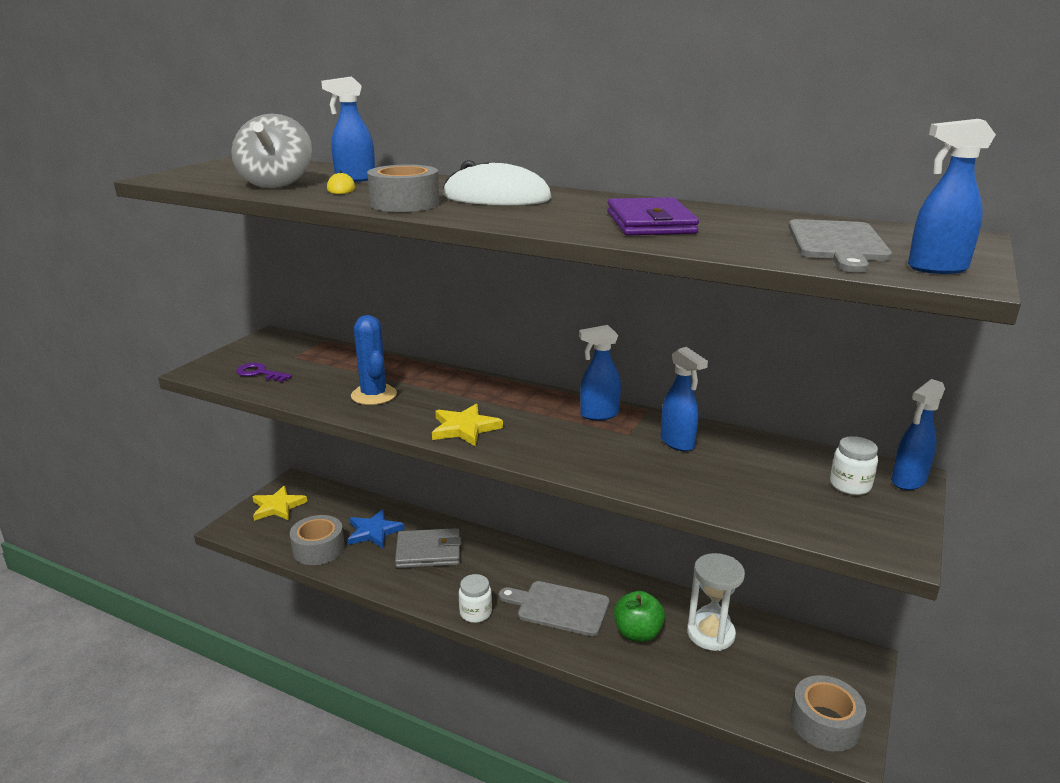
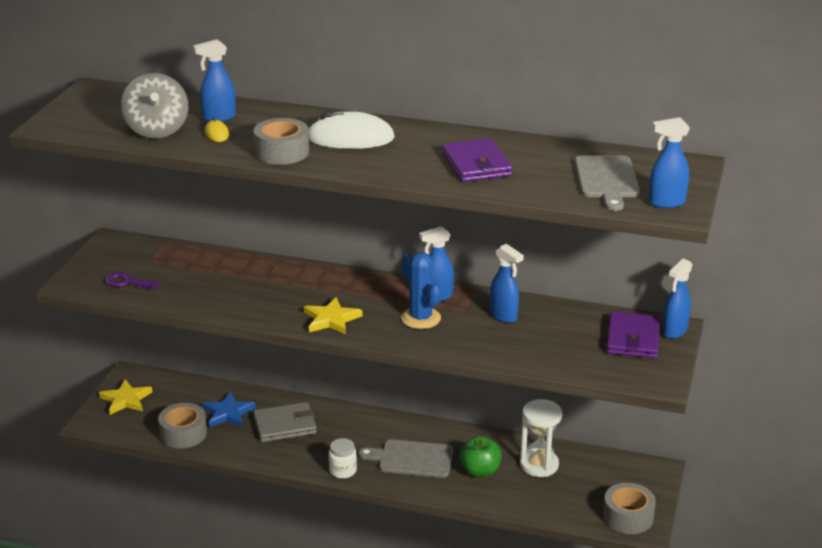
camera: 10 degrees left, 5 degrees up
blue cactus [351,315,397,405] -> blue cactus moved to [401,252,441,329]
white jar [830,436,878,495] -> purple wallet [606,312,660,358]

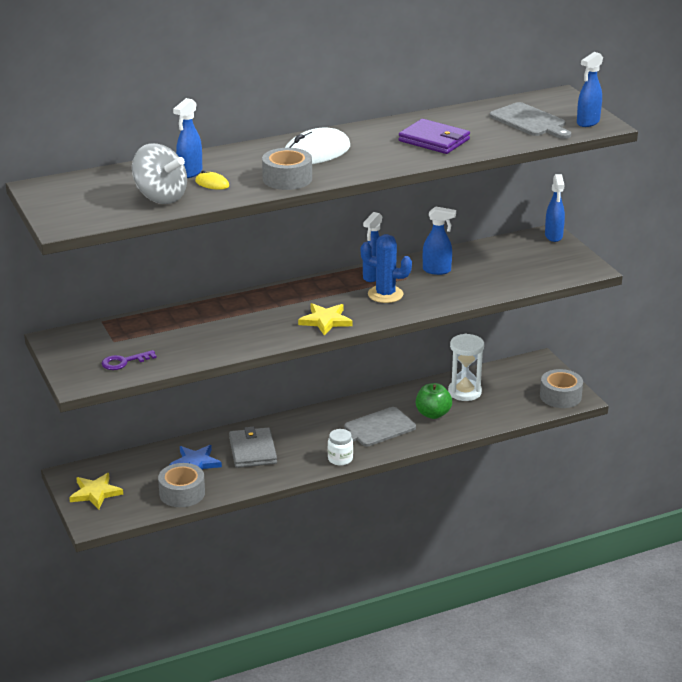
camera: 40 degrees left, 0 degrees up
grey wallet [253,402,317,442] -> grey wallet turned 45 degrees counterclockwise [229,426,277,468]
purple wallet [606,312,660,358] -> none

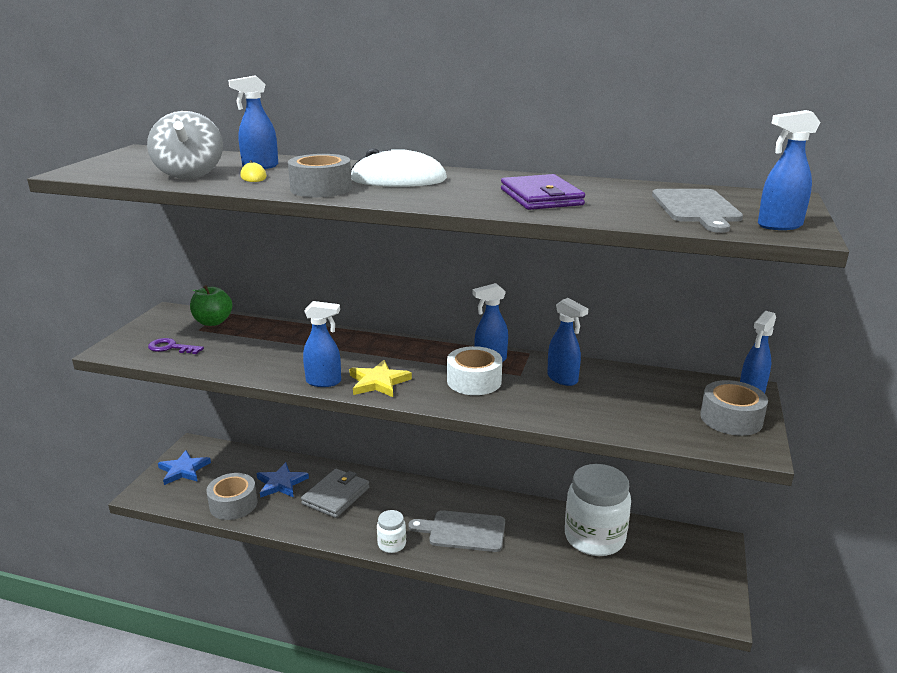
camera: 40 degrees right, 5 degrees down
yellow star [69,473,123,509] -> blue star [158,450,211,485]
blue cactus [361,234,412,303] -> white tape [447,346,502,395]
green apple [416,383,452,419] -> green apple moved to [190,285,232,326]
white hourglass [448,334,484,401] -> white jar [565,464,631,556]
grey tape [540,369,583,408] -> grey tape moved to [700,380,768,436]
none -> blue spray bottle [303,301,341,387]

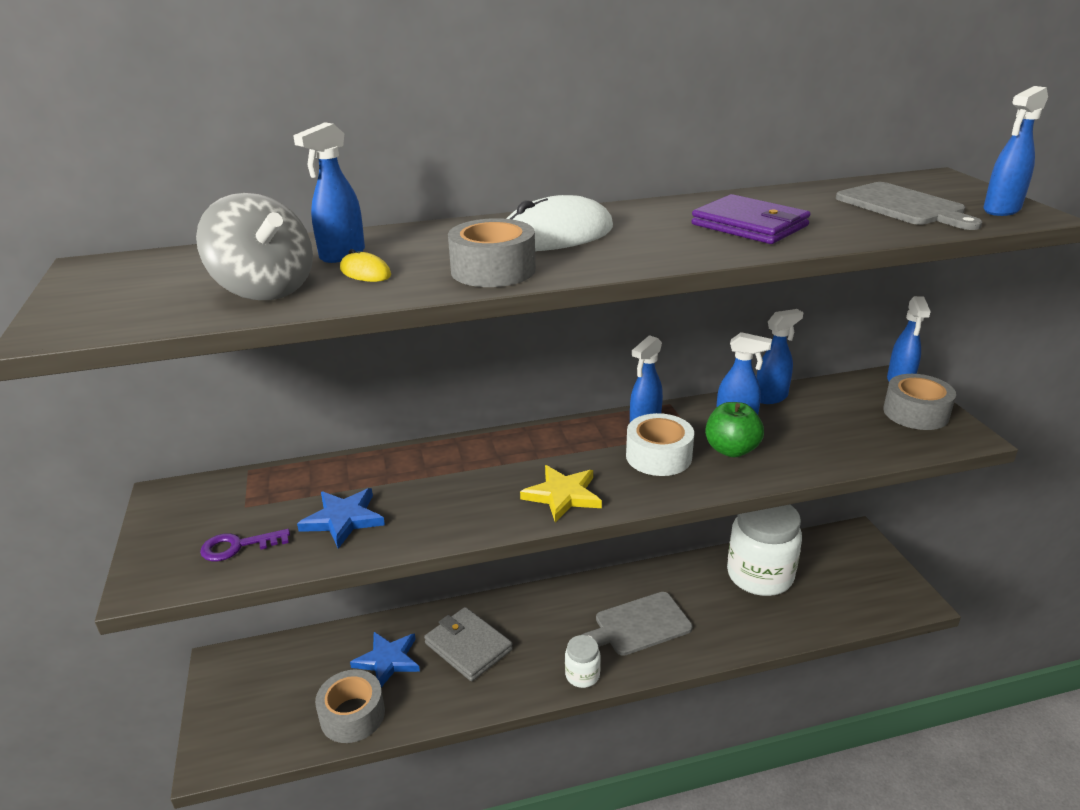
camera: 30 degrees left, 5 degrees up
blue star [158,450,211,485] -> blue star moved to [297,488,385,549]
green apple [190,285,232,326] -> green apple moved to [705,402,764,457]
grey wallet [301,468,370,518] -> grey wallet turned 45 degrees counterclockwise [424,607,513,681]
blue spray bottle [303,301,341,387] -> blue spray bottle moved to [756,309,804,404]

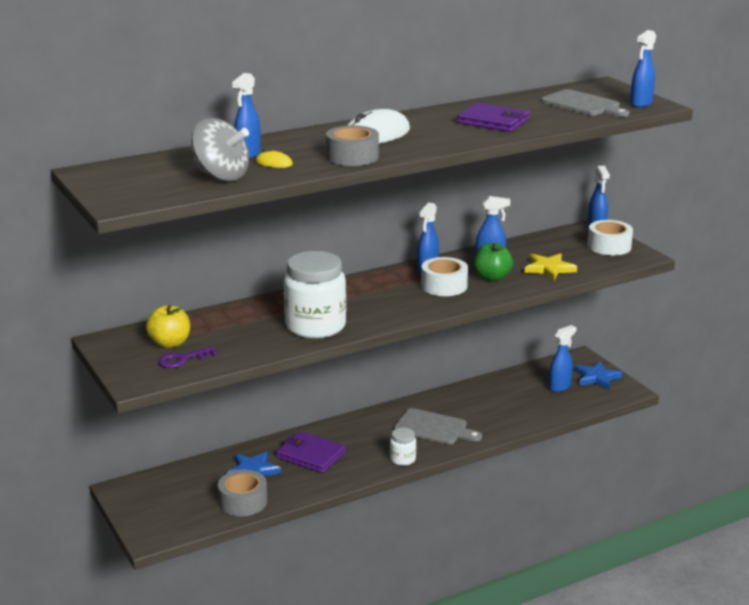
camera: 15 degrees left, 5 degrees down
blue star [297,488,385,549] -> blue star moved to [574,361,622,390]
grey wallet [424,607,513,681] -> purple wallet [277,431,346,473]
yellow star [520,465,602,522] -> yellow star moved to [525,253,577,280]
grey cutting board [582,592,693,656] -> grey cutting board turned 120 degrees counterclockwise [394,408,482,444]
white jar [727,505,802,596] -> white jar moved to [284,251,346,339]
blue spray bottle [756,309,804,404] -> blue spray bottle moved to [549,325,576,392]
grey tape [883,374,956,430] -> white tape [588,220,633,256]
none -> yellow apple [146,305,190,348]

